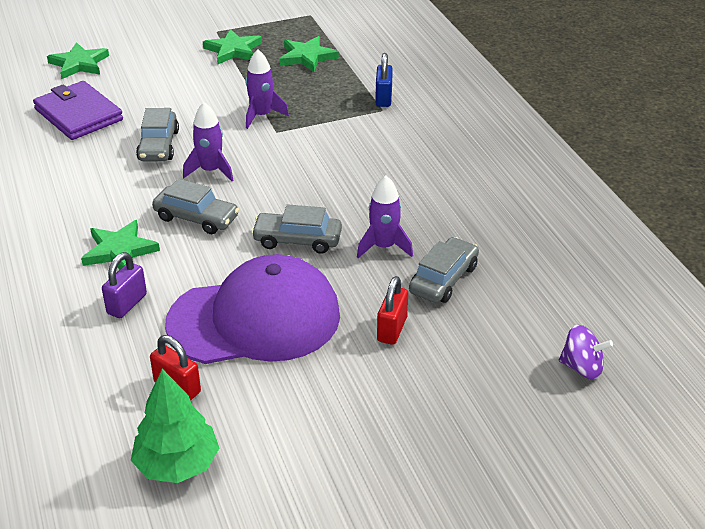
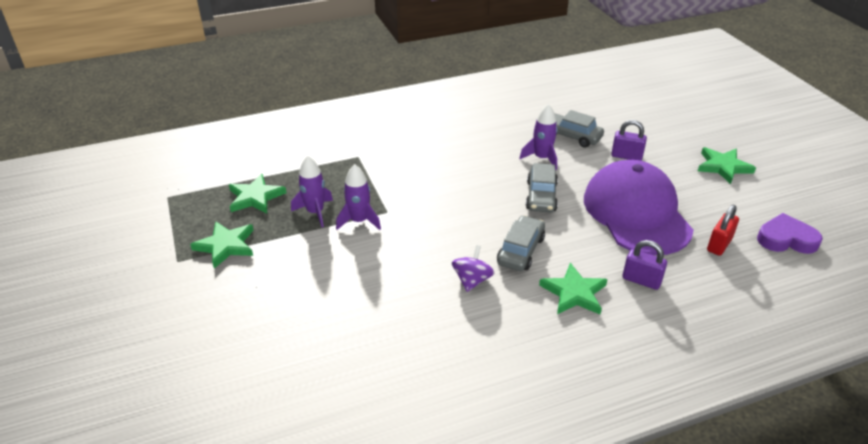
camera: 90 degrees left, 0 degrees up
purple wallet [33,81,123,140] -> none
green star [47,42,109,79] -> green star moved to [698,147,756,184]
green tree [131,369,219,483] -> purple heart [757,213,823,254]
grey car [136,108,179,161] -> none
purple rocket [183,102,234,181] -> purple rocket moved to [291,156,333,227]
blue padlock [375,53,393,107] -> none
red padlock [377,276,408,345] -> purple padlock [611,120,647,161]
purple spinning top [559,325,613,379] -> purple spinning top moved to [452,245,494,292]

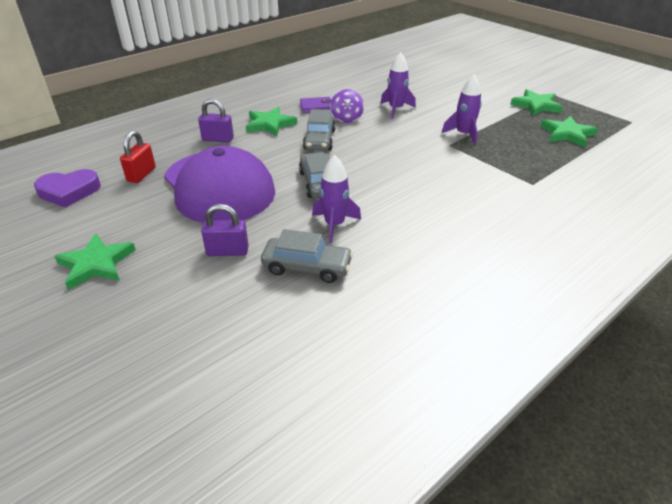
camera: 160 degrees right, 0 degrees up
purple rocket [291,156,333,227] -> purple rocket moved to [380,52,416,118]
none -> purple wallet [300,97,332,113]

